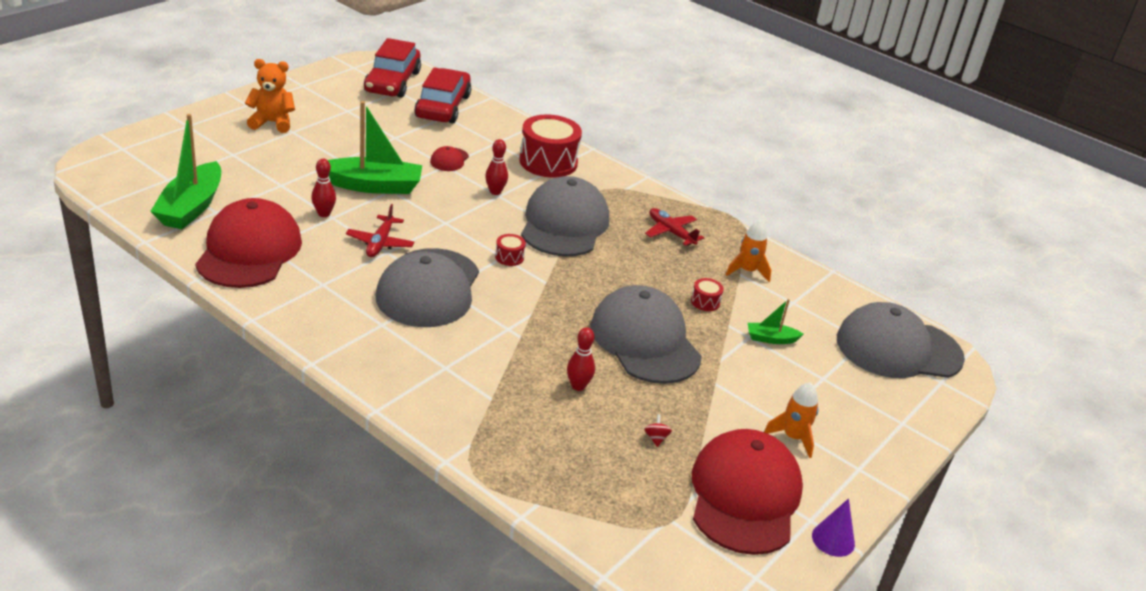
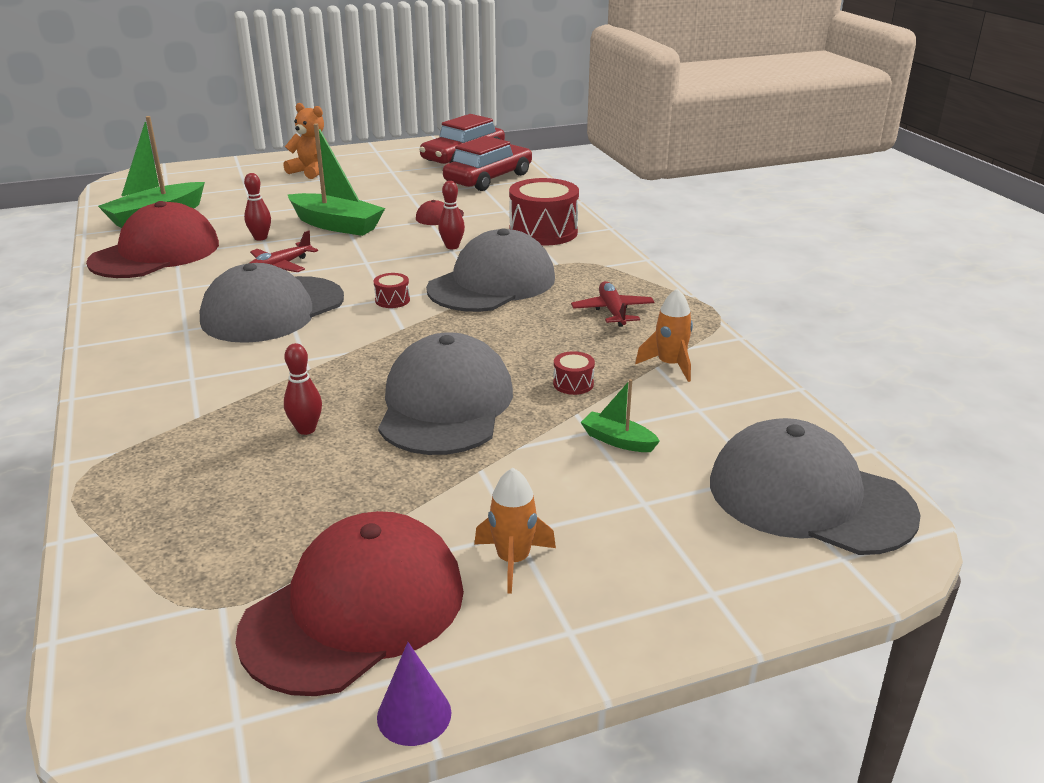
camera: 35 degrees right, 5 degrees down
red spinning top [644,414,672,447] -> none

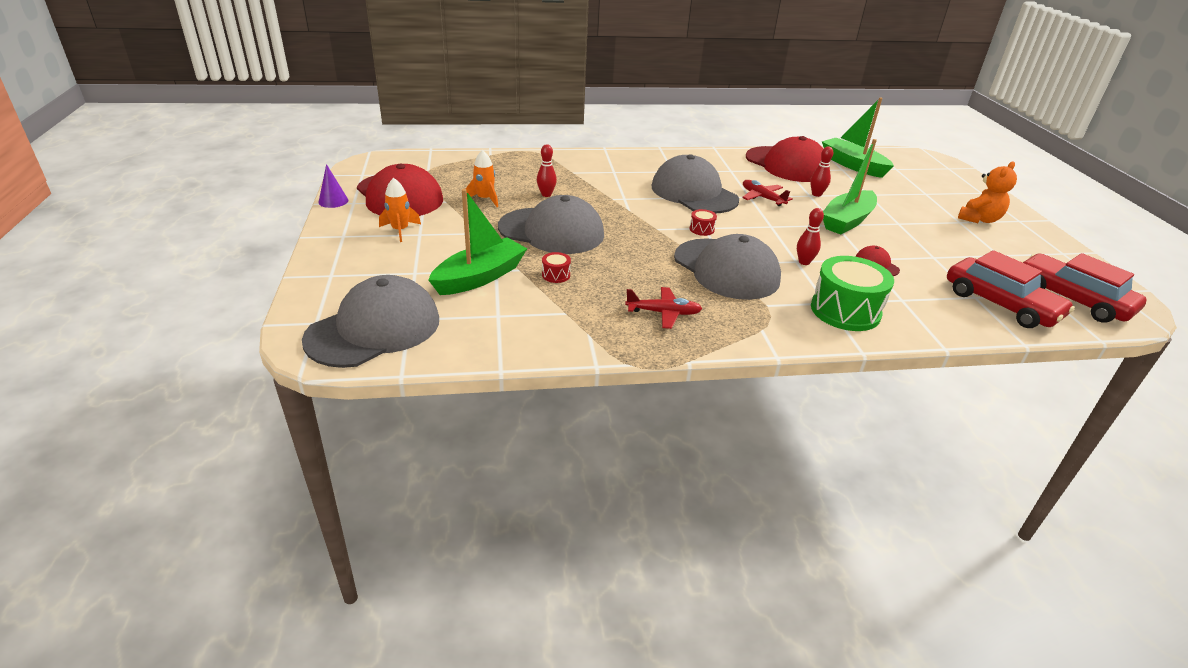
camera: 100 degrees right, 5 degrees up
red drum [509,178,579,246] -> green drum [811,256,894,331]
green boat [581,379,660,452] -> green boat [429,189,527,295], size x2.05
orange rocket [635,288,693,382] -> orange rocket moved to [466,150,498,207]

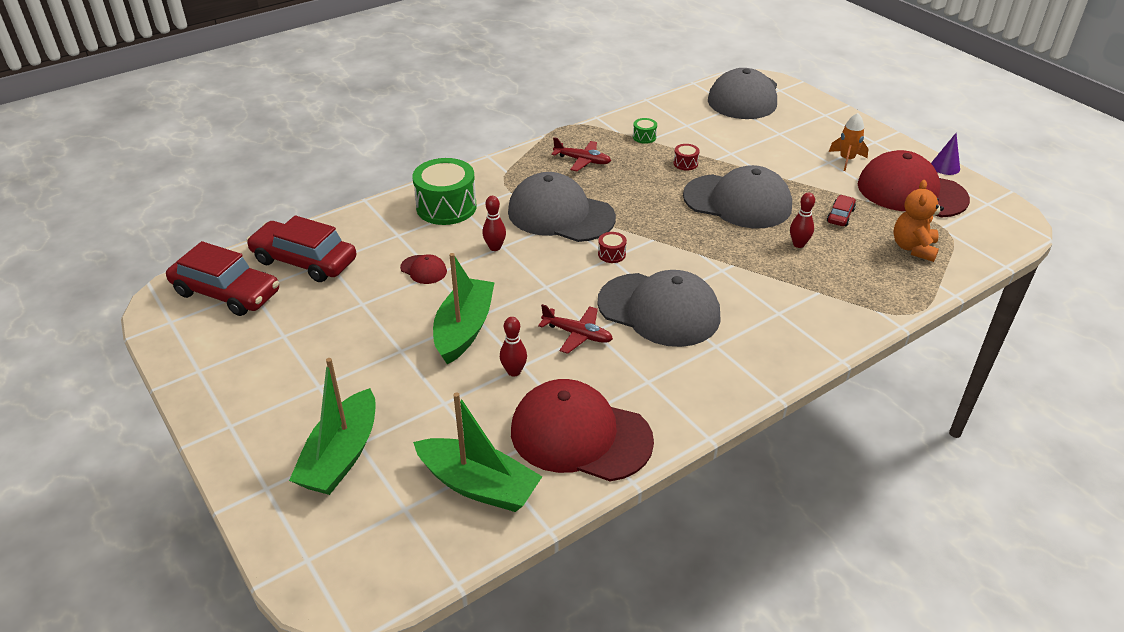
camera: 155 degrees right, 5 degrees up
green boat [429,189,527,295] -> green boat moved to [289,358,376,495]
orange rocket [466,150,498,207] -> red car [827,195,856,226]
grey cap [498,195,604,254] -> grey cap turned 150 degrees counterclockwise [683,165,792,228]
red plane [625,287,702,329] -> red plane turned 135 degrees counterclockwise [551,137,611,171]
orange teddy bear [958,162,1017,223] -> orange teddy bear moved to [893,180,944,262]
none -> green drum [633,118,657,144]

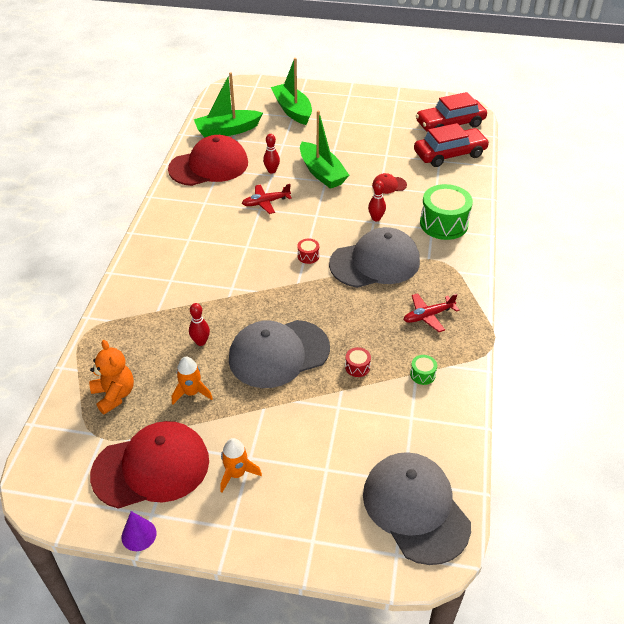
camera: 135 degrees right, 5 degrees up
grey cap [597,270,721,347] -> none
red car [827,195,856,226] -> orange rocket [172,356,213,405]

